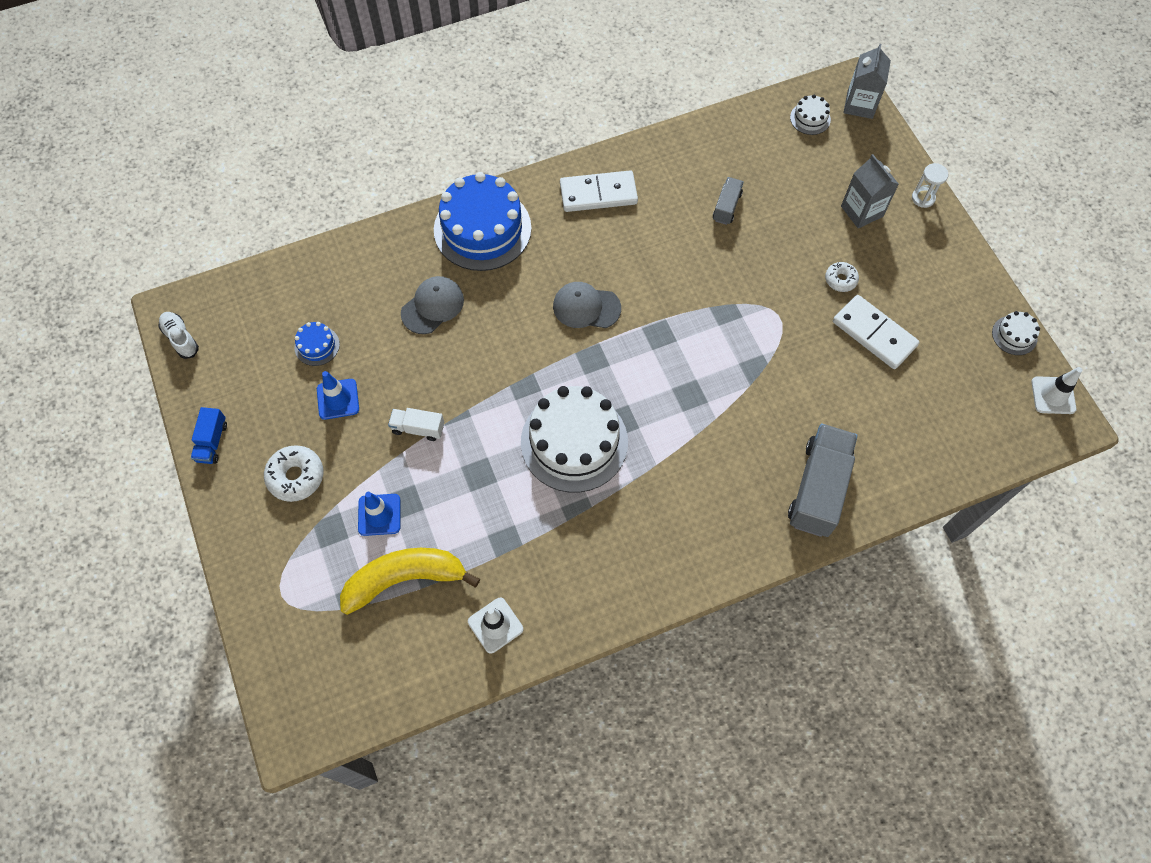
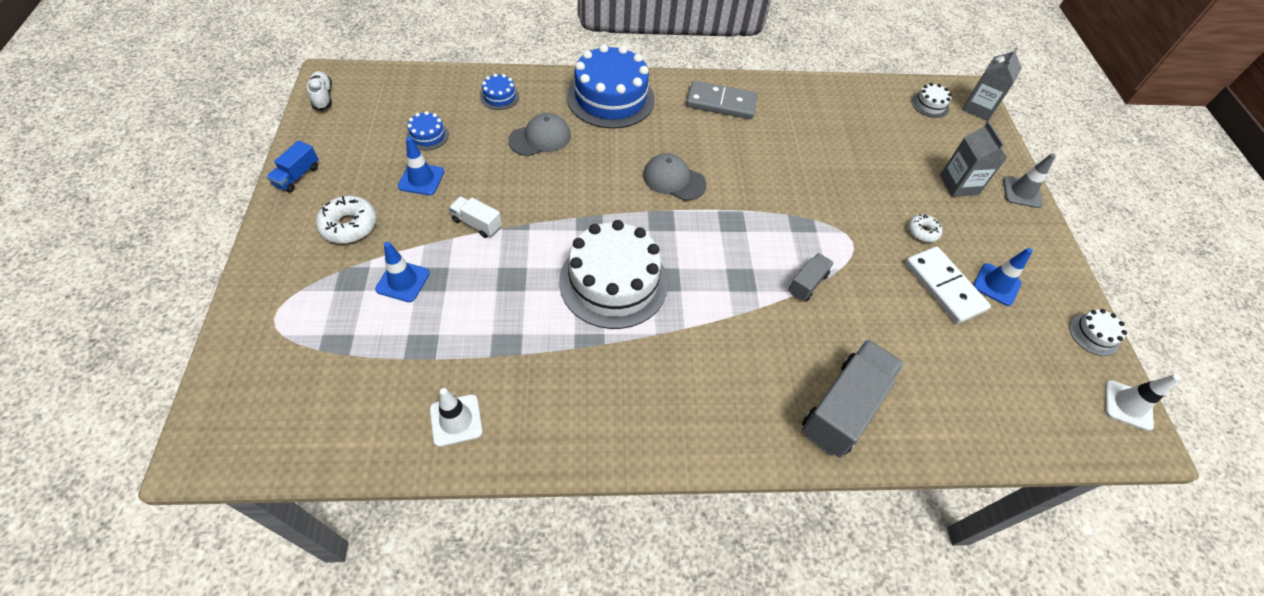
camera: 15 degrees right, 10 degrees down
yellow banana [340,548,480,615] -> none
white domino [560,170,638,212] -> grey domino [686,80,758,119]
grey truck [713,177,743,225] -> grey truck moved to [789,253,834,301]
white hourglass [912,163,948,208] -> grey traffic cone [1003,153,1056,208]
none -> blue cake [480,74,519,110]
none -> blue traffic cone [973,248,1033,306]

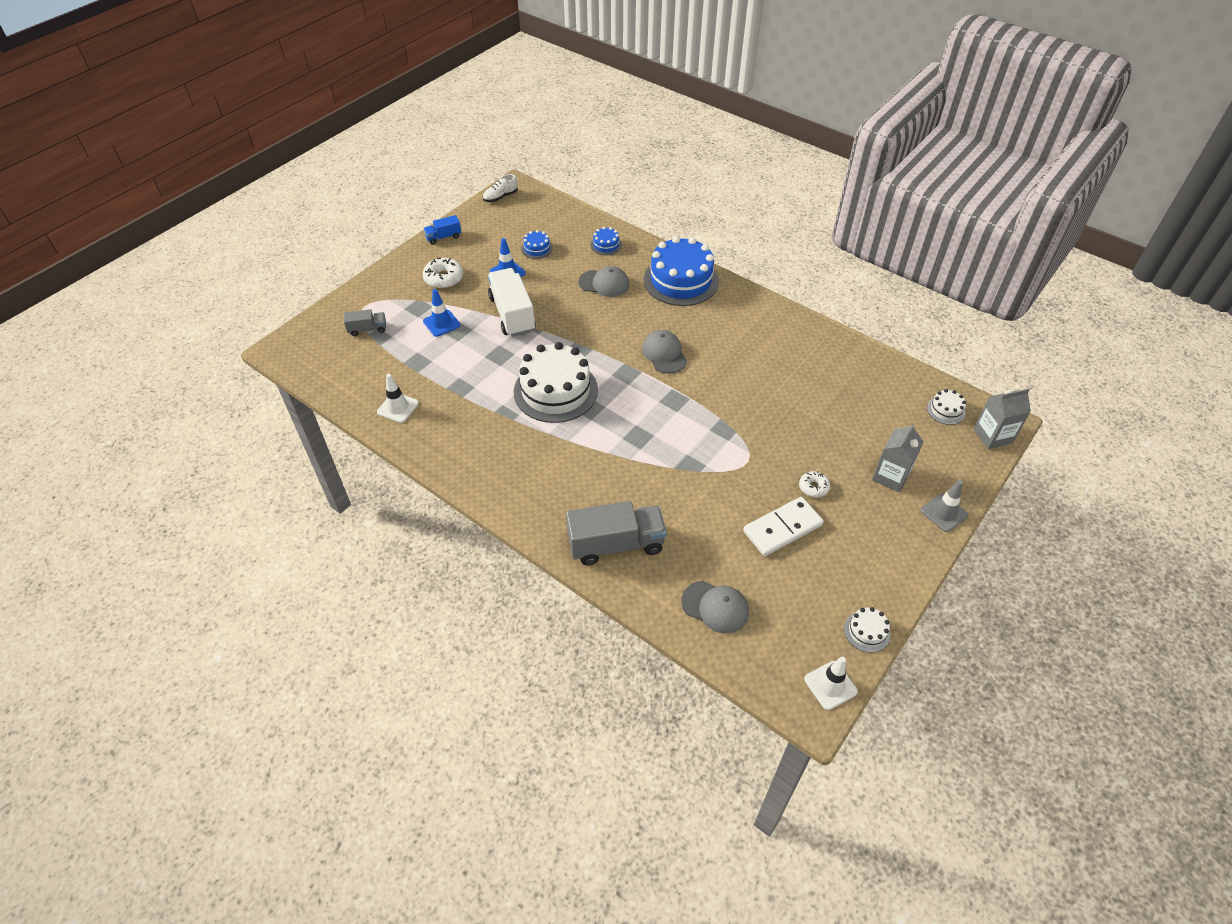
camera: 45 degrees right, 5 degrees down
white shoe [307,71,332,111] -> white shoe turned 150 degrees counterclockwise [483,174,518,202]
white truck [449,196,502,238] -> white truck [488,268,536,337], size x1.99
grey domino [686,80,758,119] -> none
grey truck [789,253,834,301] -> grey truck moved to [344,309,386,336]
white domino [905,246,991,324] -> white domino turned 45 degrees clockwise [743,497,824,556]
blue traffic cone [973,248,1033,306] -> none
none -> grey cap [681,581,749,634]

